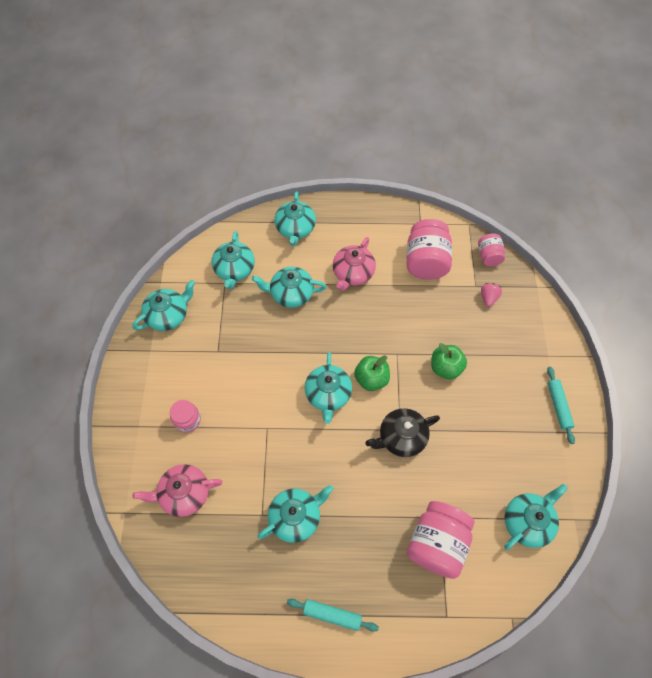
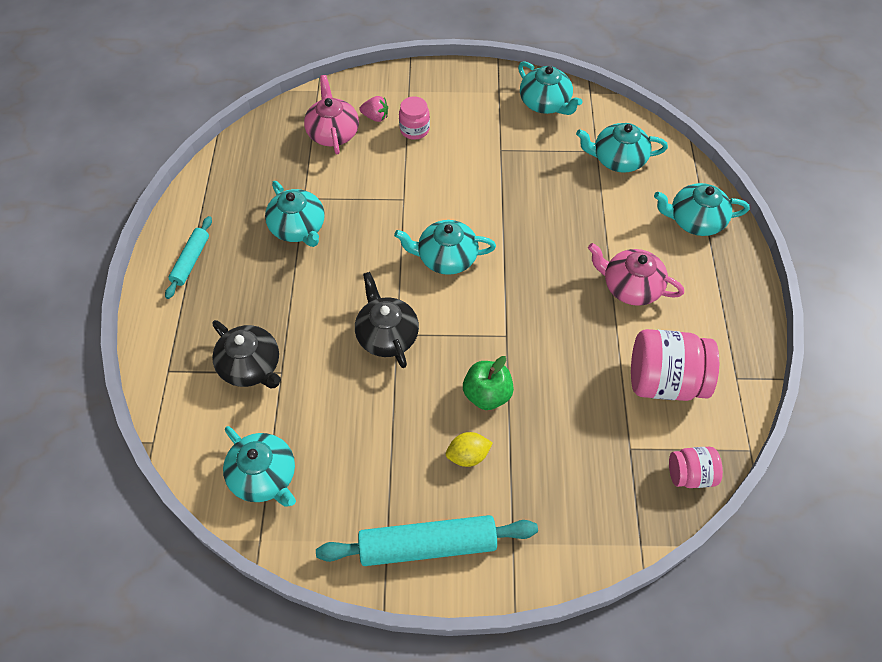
camera: 90 degrees right, 5 degrees down
turquoise teapot [252,267,326,308] -> none
green apple [354,355,390,391] -> none
pink jar [407,501,475,579] -> black teapot [212,320,281,388]
pink strawberry [481,283,502,307] -> pink strawberry moved to [359,96,388,122]
turquoise rolling pin [547,367,575,444] -> turquoise rolling pin [316,515,538,566], size x1.76
none -> yellow lemon [446,432,493,467]

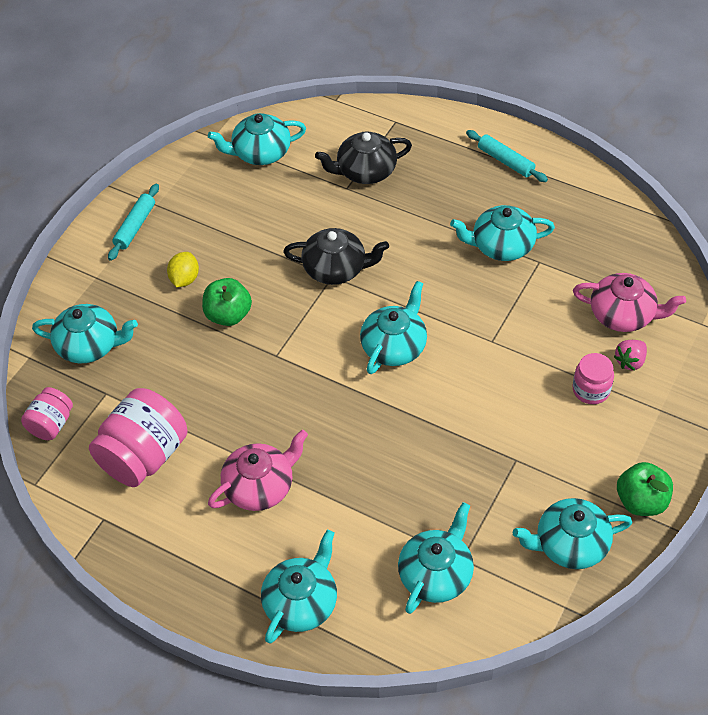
camera: 120 degrees right, 5 degrees down
turquoise rolling pin [316,515,538,566] -> turquoise rolling pin [108,184,159,261], size x0.57
none -> turquoise teapot [32,304,138,363]
none -> green apple [617,462,673,516]

